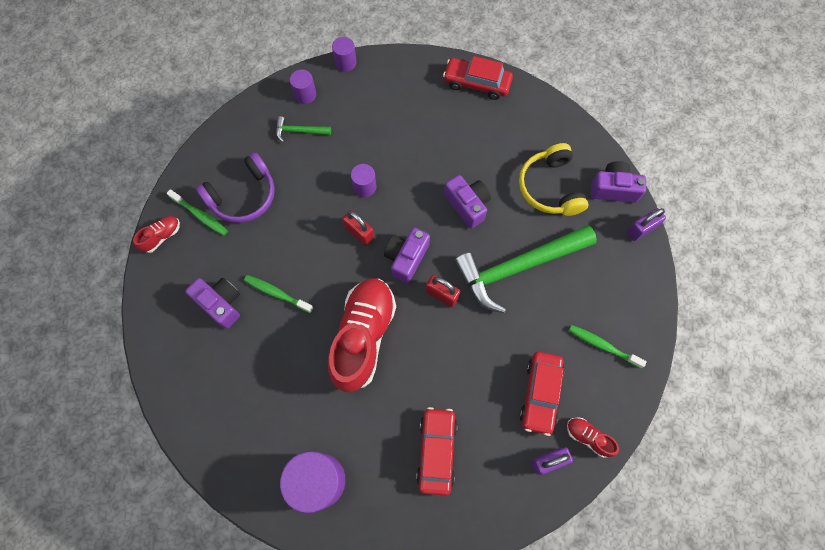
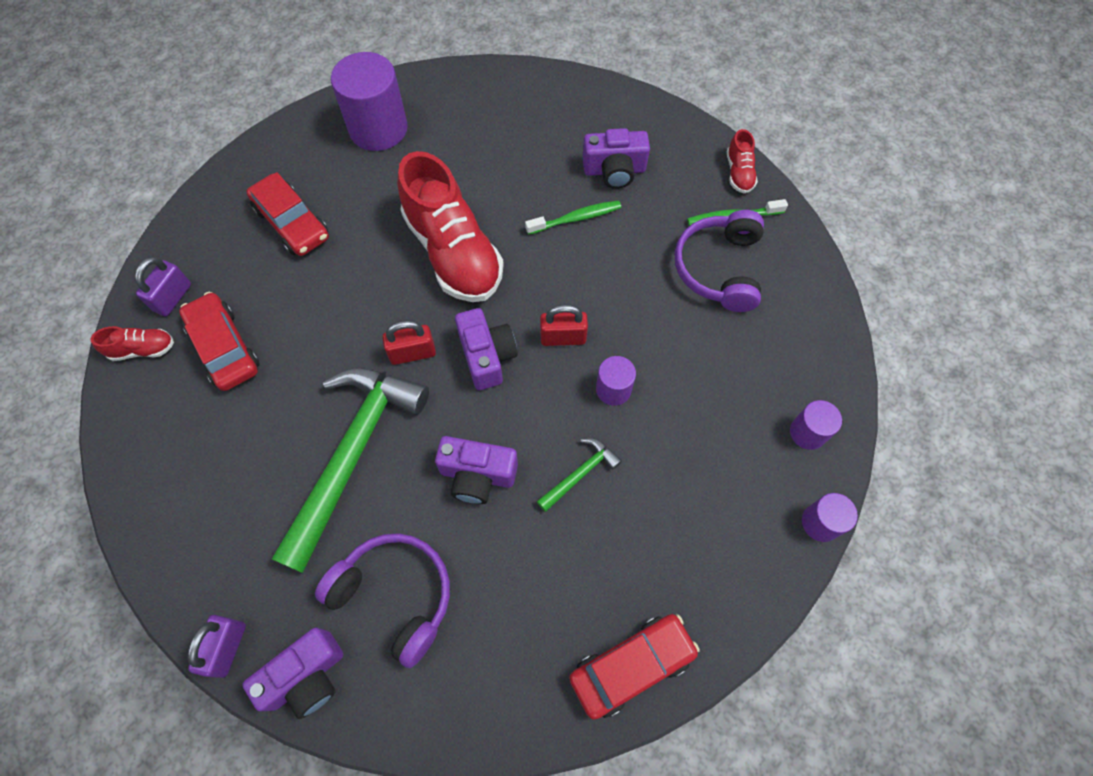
camera: 135 degrees right, 5 degrees down
green hammer [276,116,331,142] -> green hammer moved to [537,438,622,512]
yellow headphones [519,143,588,216] -> purple headphones [315,533,450,668]
green toothbrush [569,325,647,369] -> none

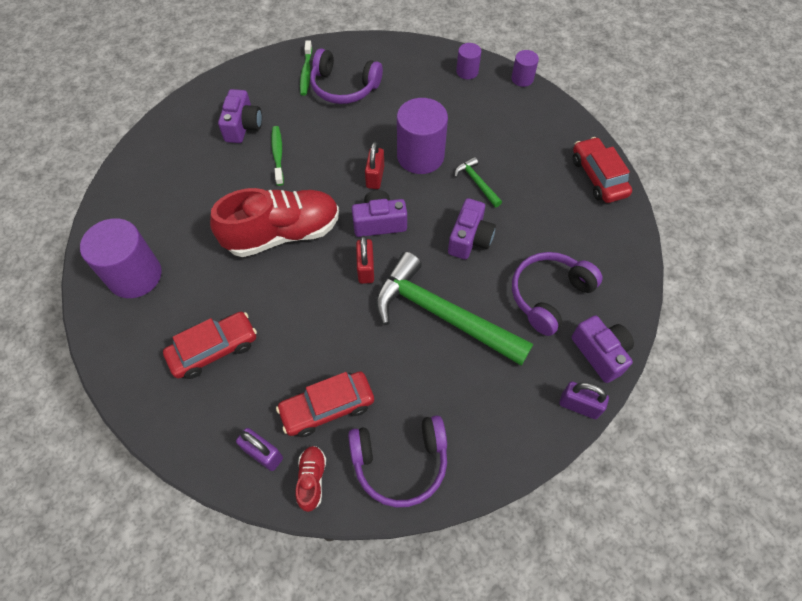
camera: 80 degrees left, 5 degrees down
purple cylinder [596,356,636,406] -> purple cylinder [397,98,448,174], size x1.95
red shoe [727,129,758,193] -> none
none -> purple headphones [348,415,447,507]

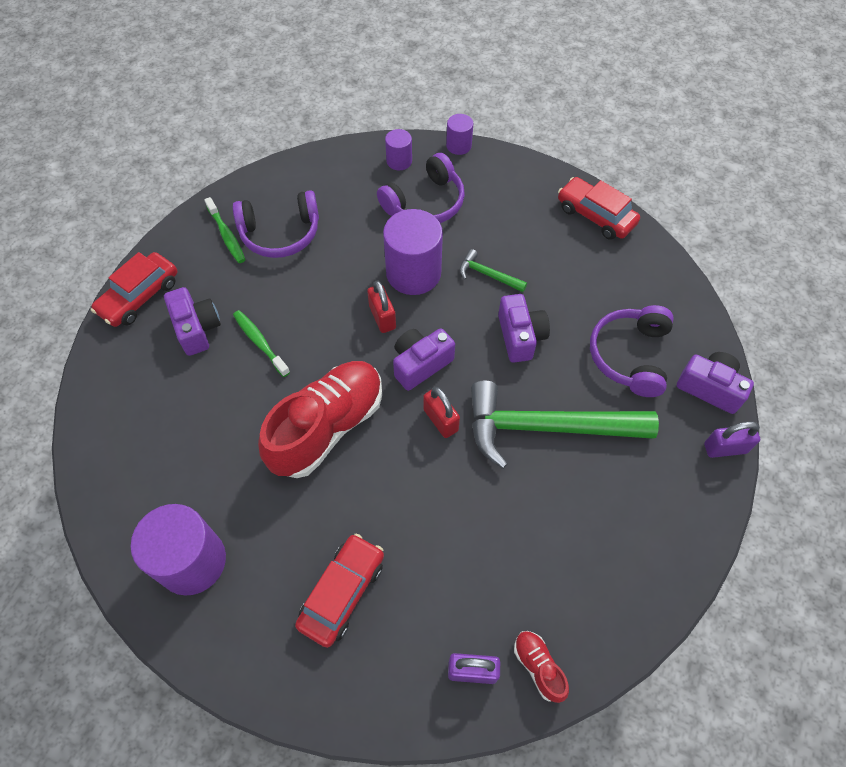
camera: 30 degrees left, 0 degrees up
red car [276,371,374,437] -> red car moved to [91,252,177,327]
purple headphones [348,415,447,507] -> purple headphones moved to [377,153,465,223]

